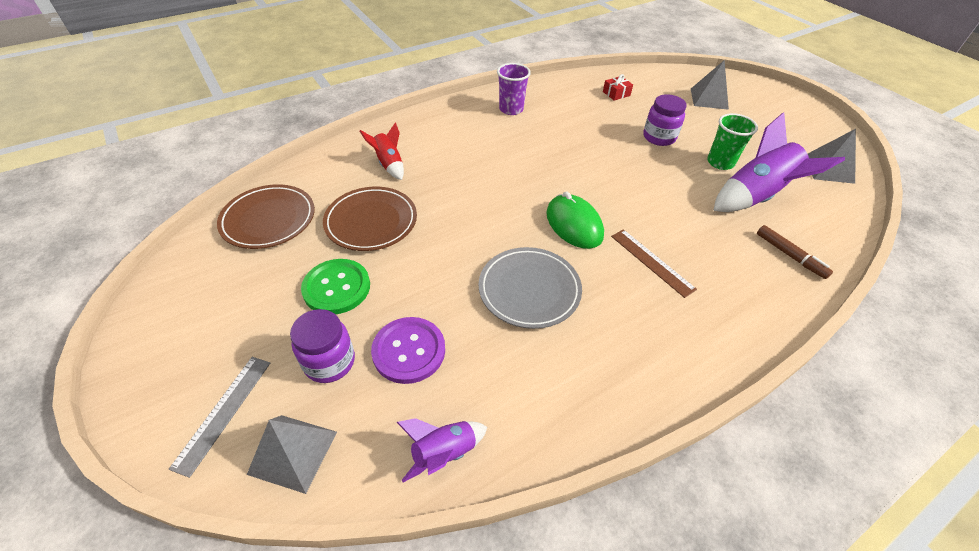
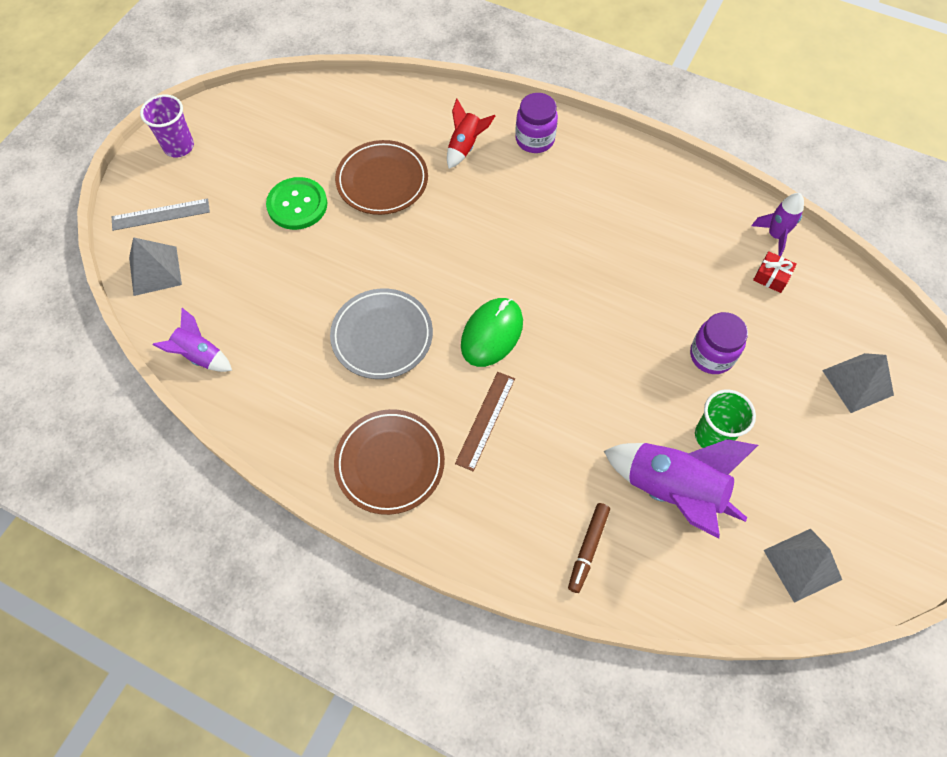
camera: 60 degrees right, 15 degrees up
brown plate [217,184,315,249] -> brown plate moved to [334,409,445,515]
purple jar [290,309,355,383] -> purple jar moved to [515,93,558,153]
purple button [371,317,445,384] -> none
purple cup [497,63,531,115] -> purple cup moved to [140,95,194,157]
none -> purple rocket [752,193,804,256]

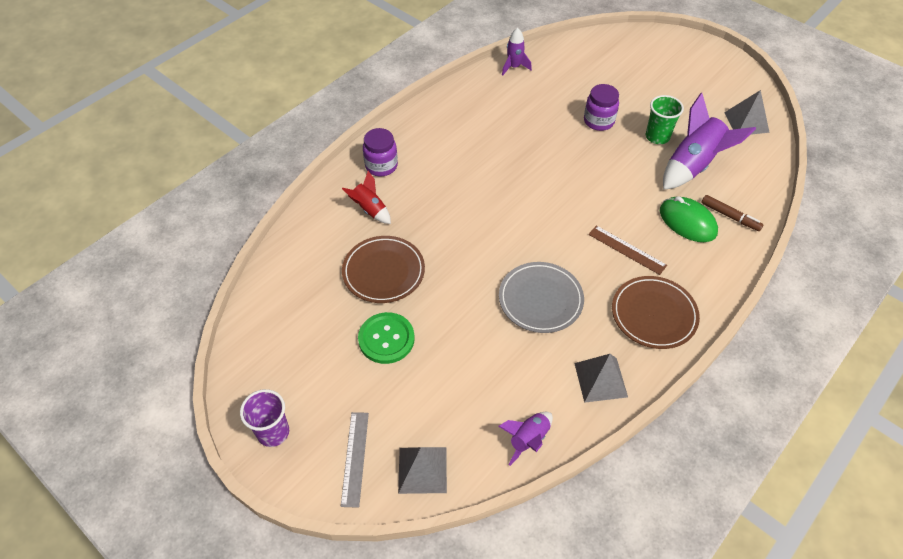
camera: 75 degrees left, 10 degrees down
green mouse [461,298,523,367] -> green mouse moved to [660,196,718,242]
red gift [753,251,797,293] -> none
grey pyramid [822,353,894,413] -> grey pyramid moved to [574,354,628,403]

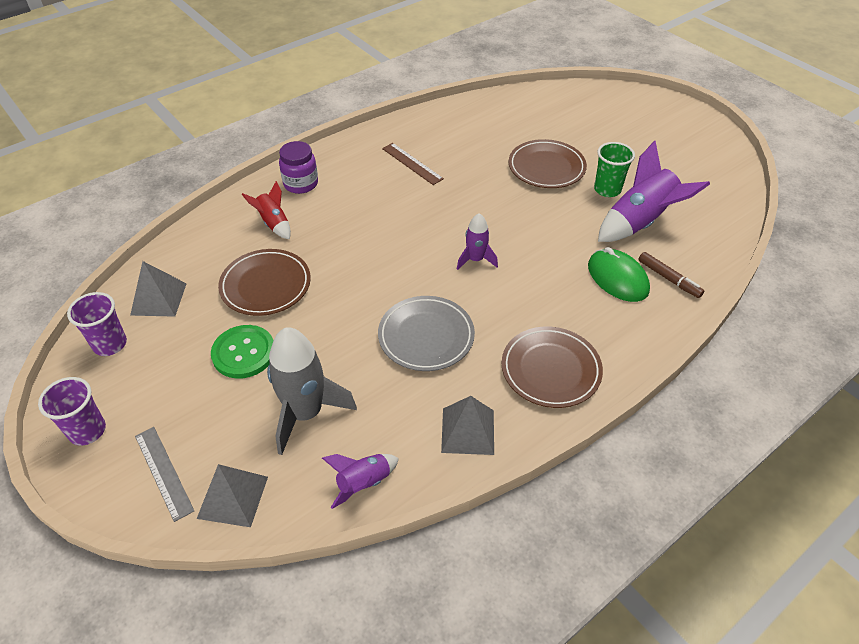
camera: 10 degrees right, 5 degrees down
grey ruler [341,412,369,508] -> grey ruler turned 45 degrees counterclockwise [135,427,194,522]
purple rocket [502,28,532,76] -> purple rocket moved to [457,213,498,270]
purple jar [584,84,619,131] -> brown plate [508,139,587,188]
brown ruler [588,225,667,275] -> brown ruler moved to [382,143,444,185]
grey pyramid [724,90,770,135] -> grey pyramid moved to [130,261,187,317]
none -> purple cup [67,292,127,356]
none -> grey rocket [267,327,357,455]

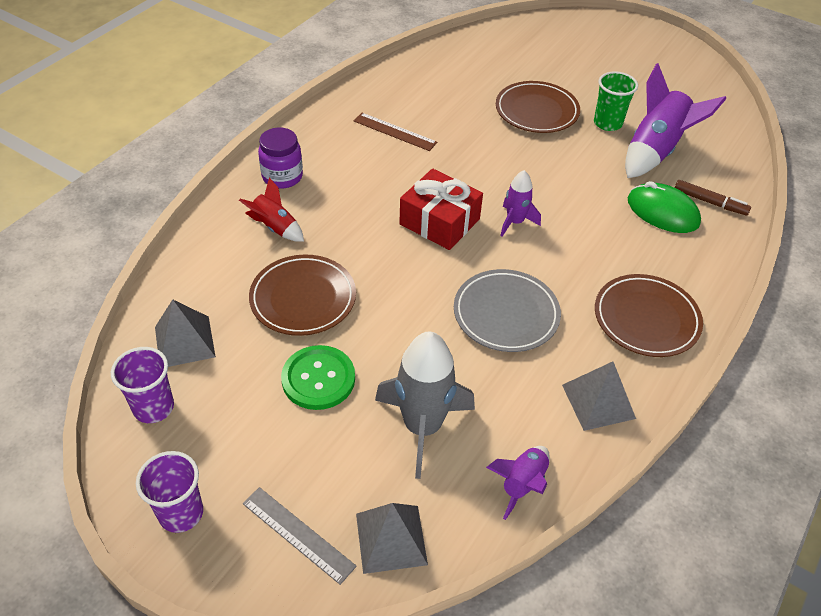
camera: 20 degrees left, 0 degrees up
none -> red gift [399,168,483,250]

